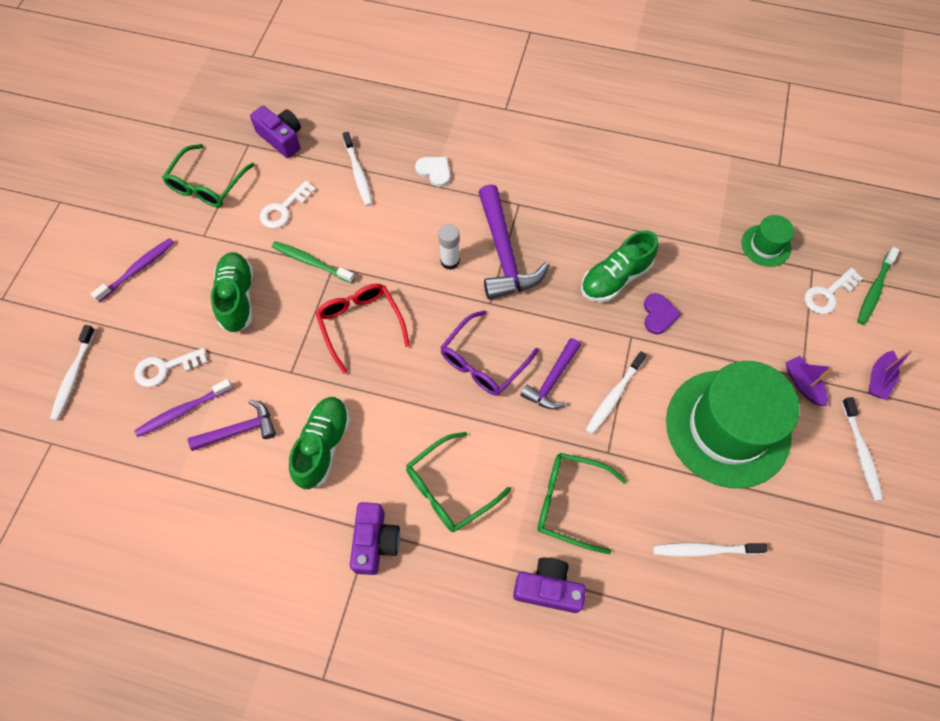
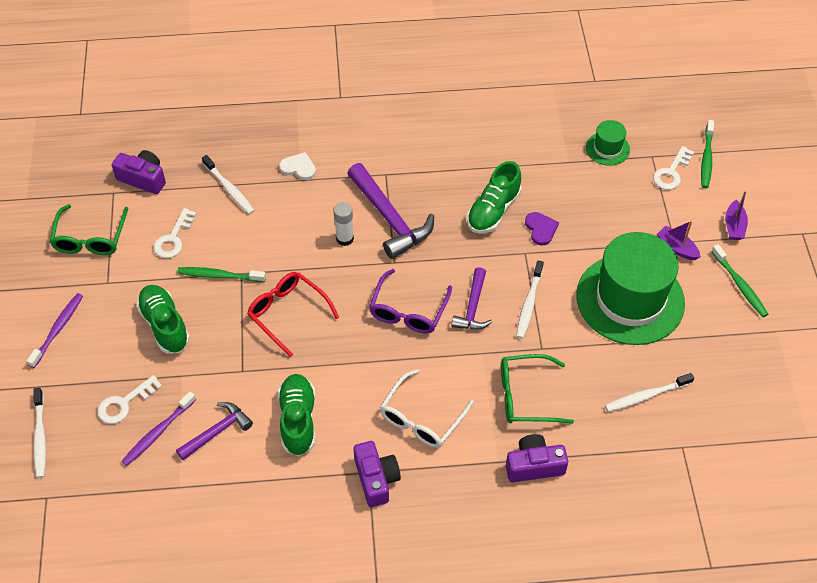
camera: 20 degrees left, 10 degrees down
green glasses [406,432,511,532] -> white glasses [380,369,474,448]
white toothbrush [842,397,883,501] -> green toothbrush [711,244,768,317]

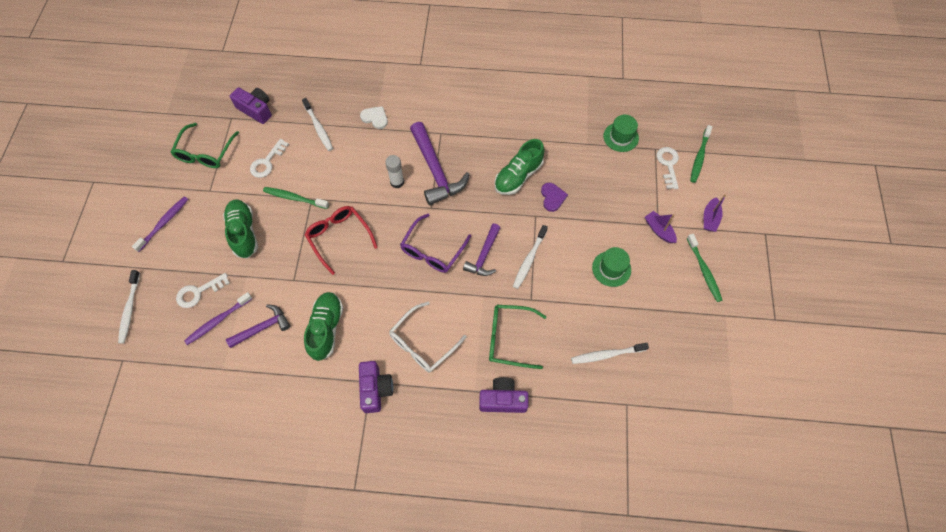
camera: 10 degrees right, 10 degrees up
green hat [576,232,685,345] -> green hat [592,247,631,287], size x0.44
white key [653,146,694,190] -> white key turned 135 degrees clockwise [656,147,679,189]

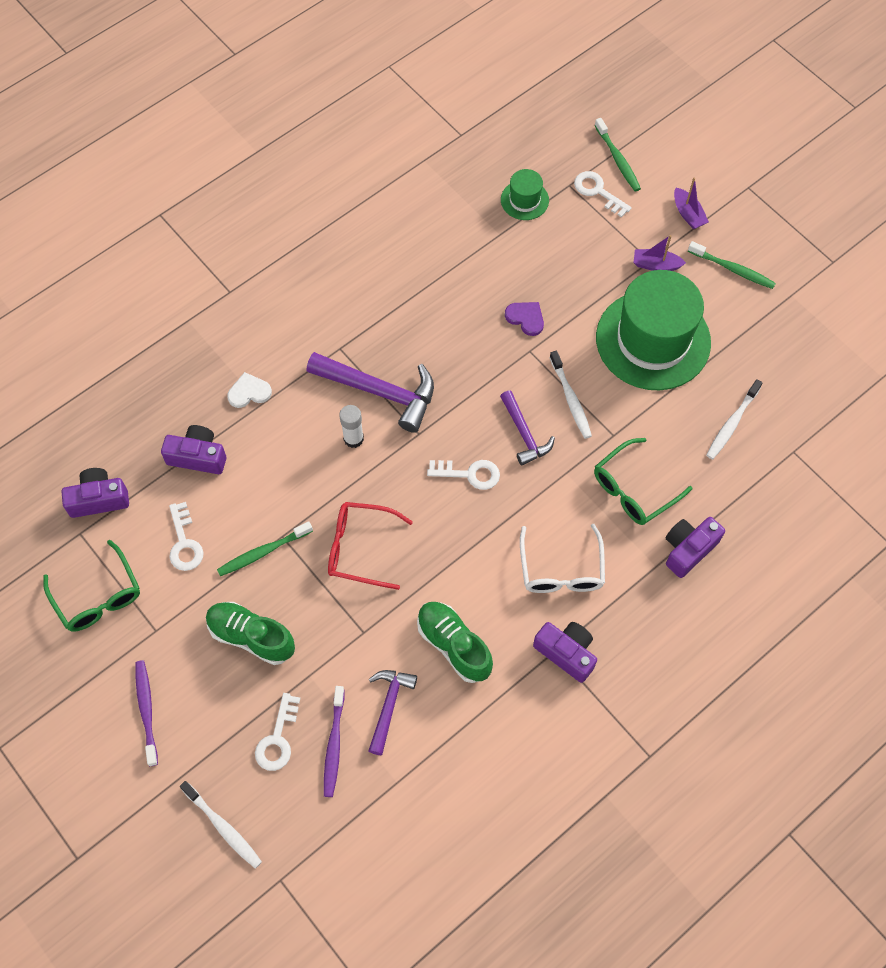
camera: 45 degrees left, 0 degrees up
white toothbrush [302,98,333,151] -> purple camera [161,425,226,474]
purple glasses [400,214,471,273] -> white key [427,460,500,490]
green shoe [495,139,545,195] -> none
green hat [592,247,631,287] -> green hat [596,270,711,390], size x2.25

